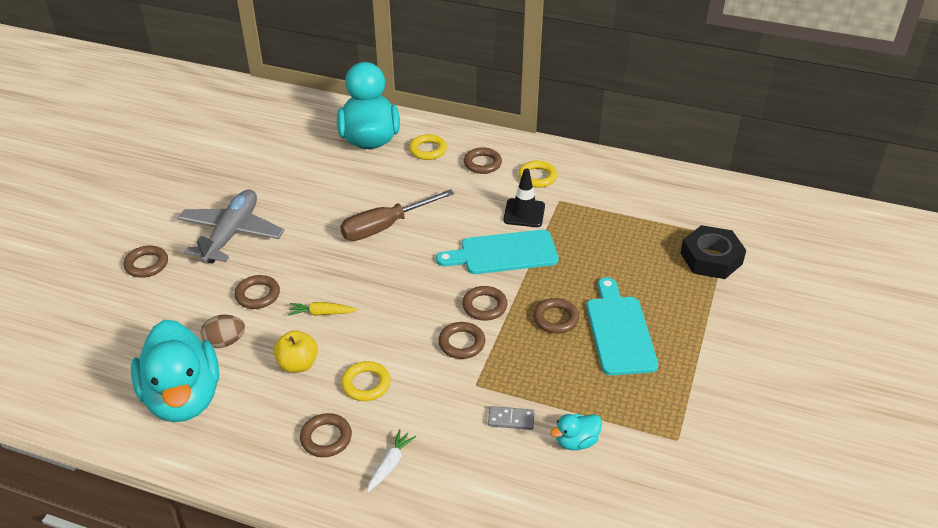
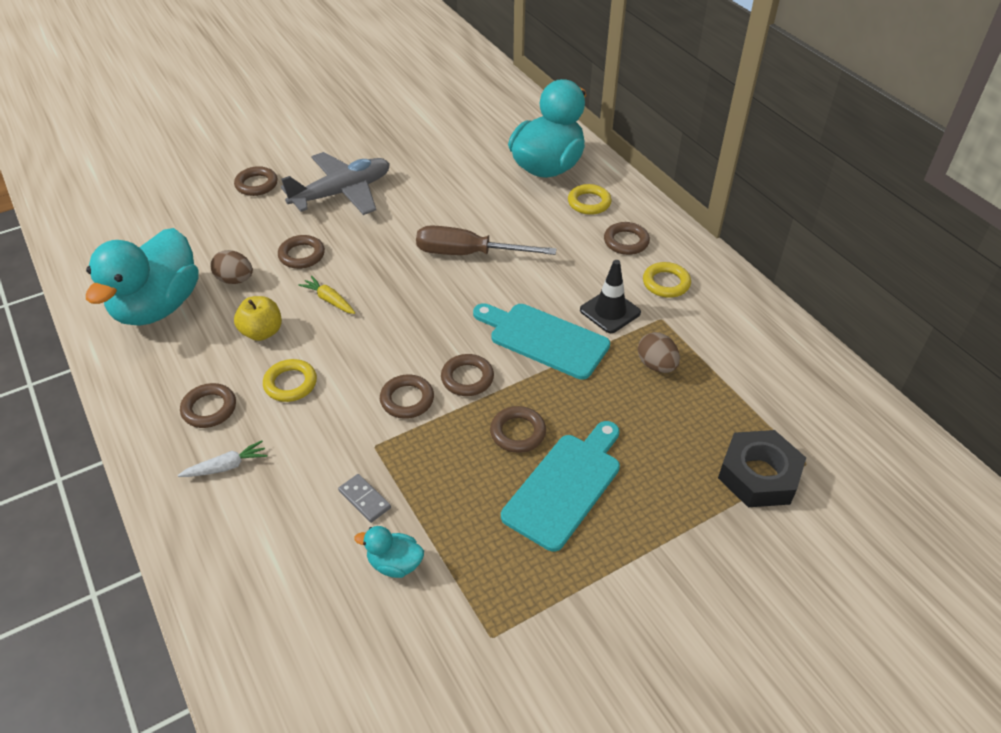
camera: 40 degrees right, 5 degrees up
none -> brown egg [638,332,680,373]

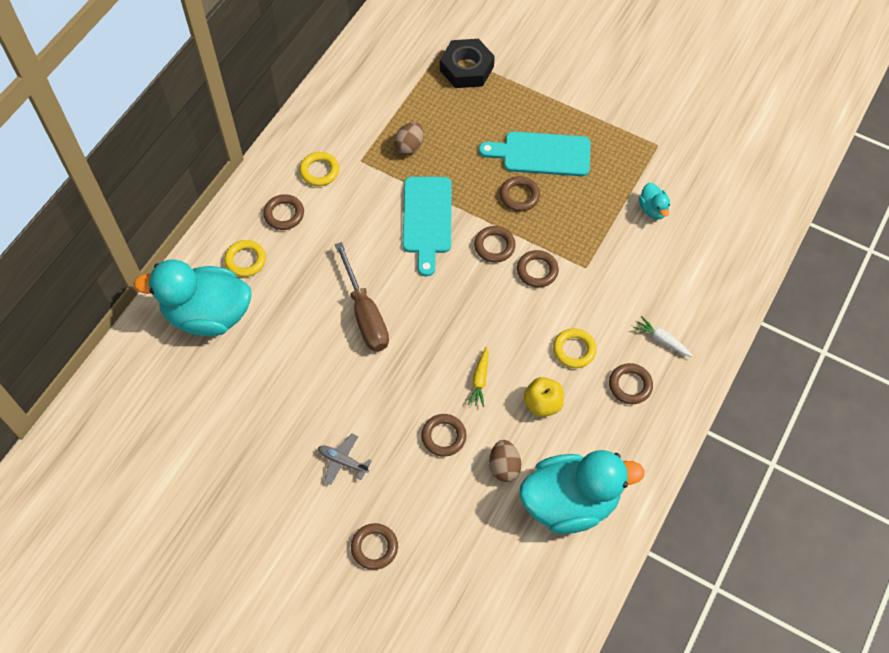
camera: 120 degrees left, 15 degrees up
grey plane [281,152,390,215] -> grey plane [318,434,372,485], size x0.48
grey domino [338,474,391,523] -> none
black traffic cone [580,260,641,333] -> none

